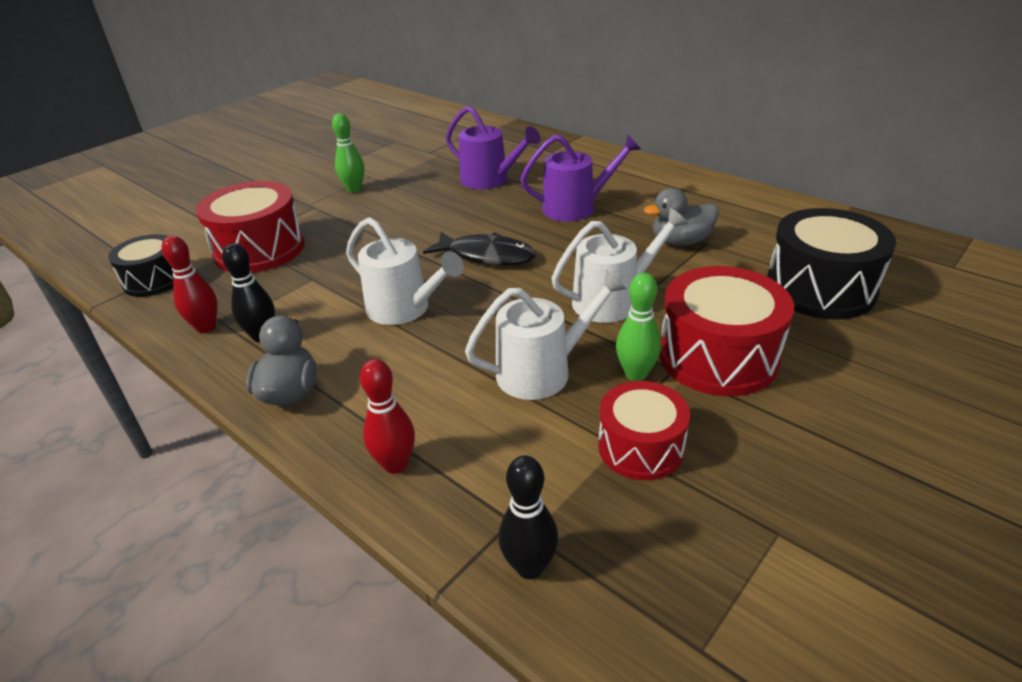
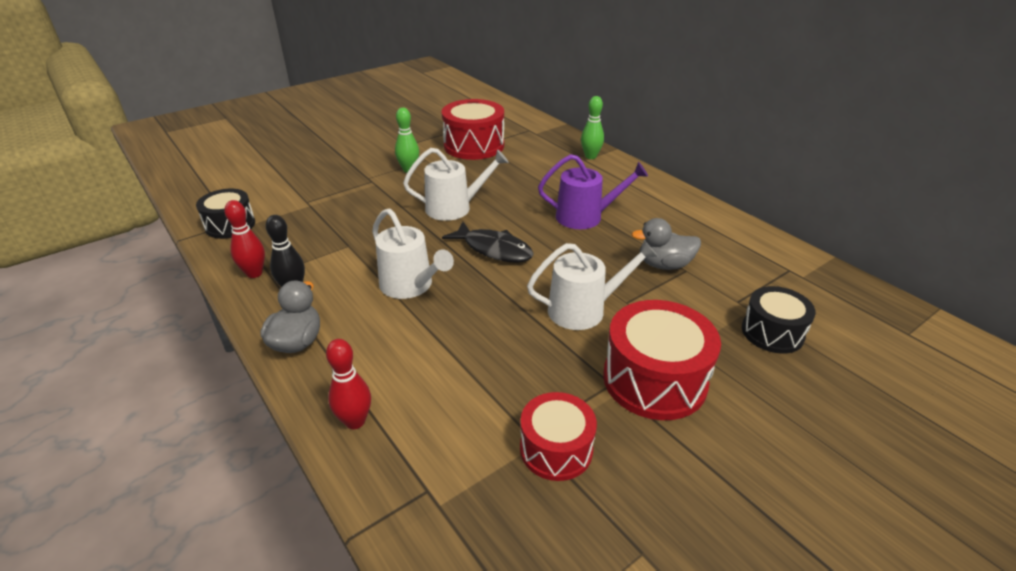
camera: 10 degrees right, 0 degrees up
red drum [196,181,305,273] -> red drum moved to [441,99,504,160]
purple watering can [446,106,541,189] -> none
white watering can [465,270,627,400] -> white watering can moved to [403,148,509,221]
black bowling pin [499,455,558,579] -> none
green bowling pin [616,273,661,381] -> green bowling pin moved to [581,96,604,159]
black drum [767,208,896,319] -> black drum [742,286,816,354], size x0.63

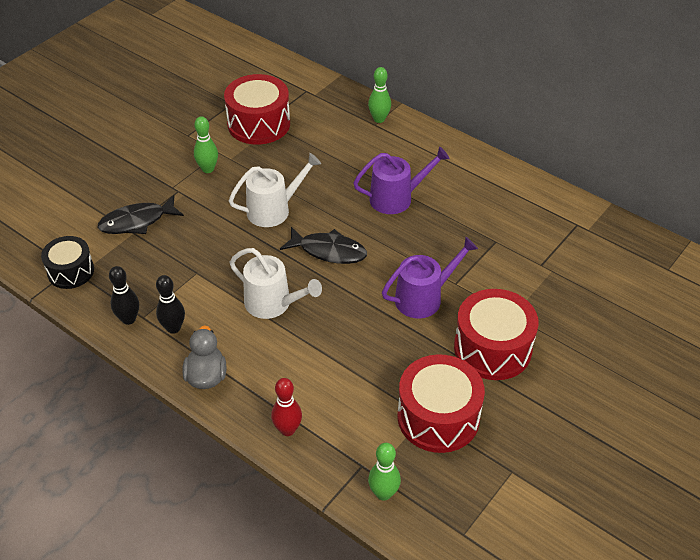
camera: 15 degrees left, 10 degrees up
red bowling pin [224,200,265,278] -> black bowling pin [109,266,139,325]
red drum [520,392,597,481] -> red drum [397,354,485,453], size x1.58
white watering can [527,240,658,330] -> purple watering can [382,237,478,319]
grey duck [632,218,701,270] -> none
black drum [742,286,816,354] -> none
none -> black fish [98,195,184,234]
none -> green bowling pin [368,443,401,501]

